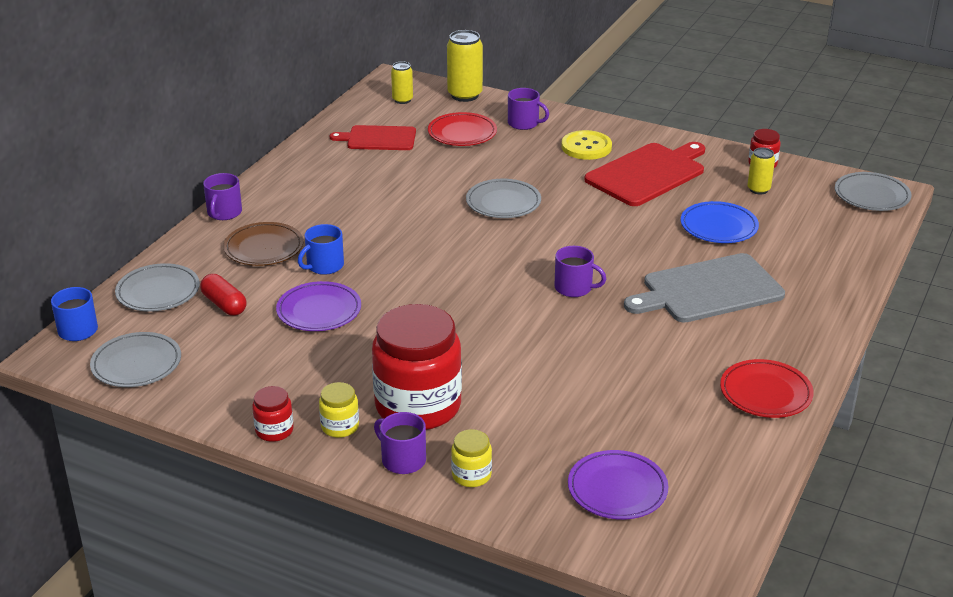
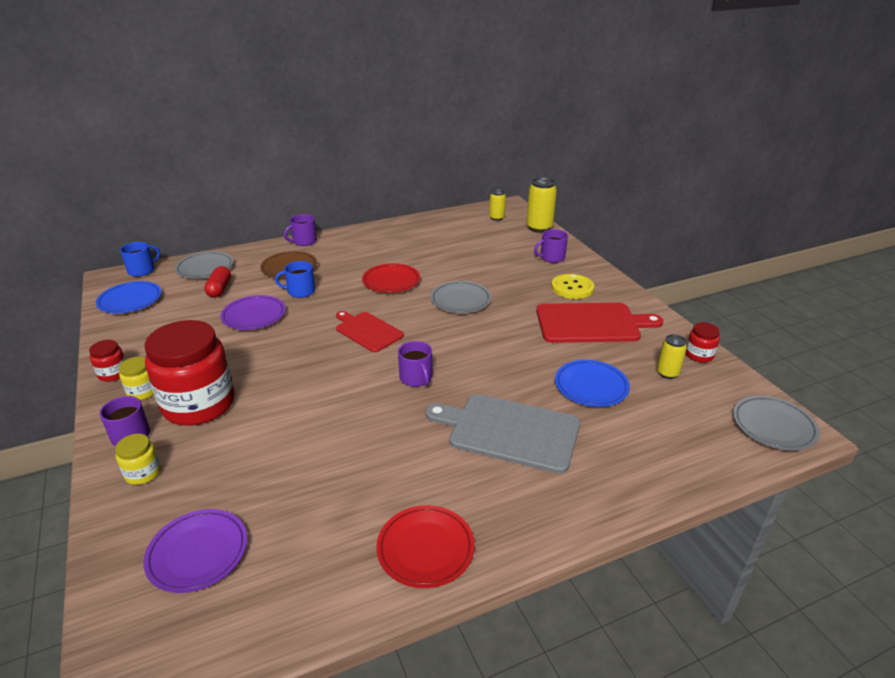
camera: 40 degrees right, 0 degrees up
grey plate [90,332,181,387] -> blue plate [96,281,162,313]
red cutting board [330,125,416,150] -> red cutting board moved to [336,311,404,352]
red plate [428,112,497,146] -> red plate moved to [362,263,420,293]
purple mug [508,88,549,130] -> purple mug turned 90 degrees clockwise [534,229,568,263]

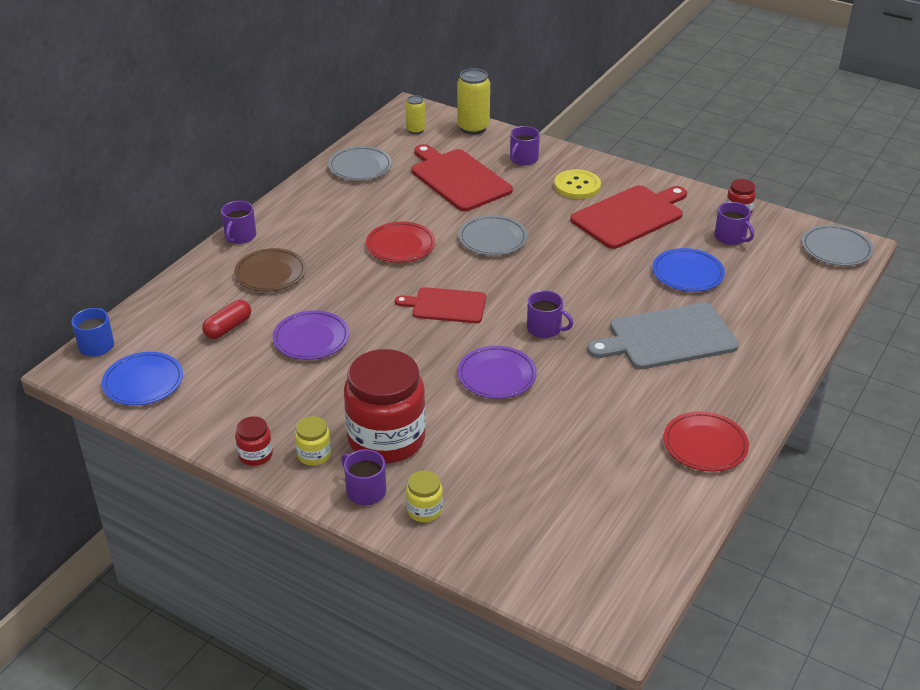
camera: 35 degrees left, 5 degrees up
purple plate [143,509,247,593] -> purple plate moved to [457,346,537,399]
grey plate [175,251,234,279] -> grey plate moved to [328,146,392,181]
red capsule [204,266,231,298] -> red capsule turned 75 degrees clockwise [202,300,251,339]
blue mug [275,261,315,298] -> none
yellow can [657,334,687,379] -> purple mug [714,202,754,245]
none -> red cutting board [411,144,513,211]

